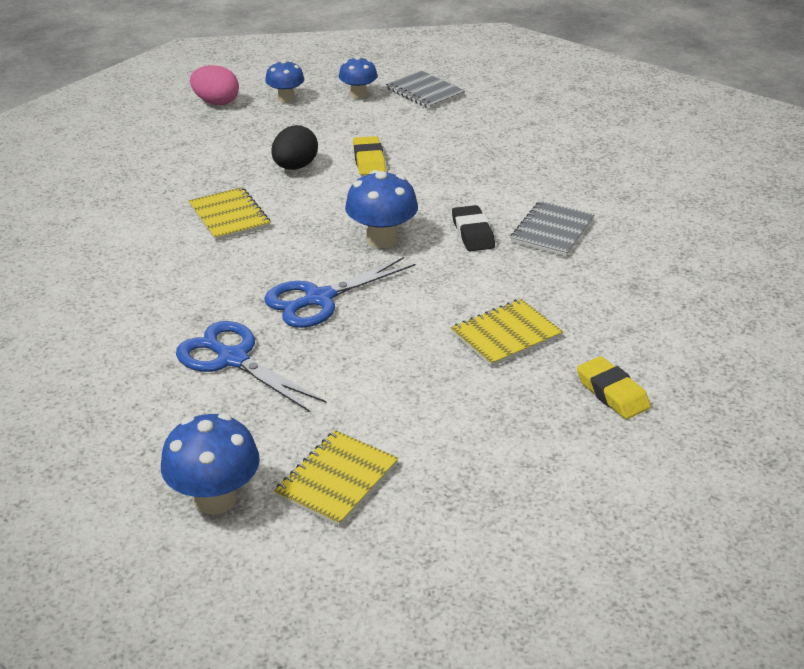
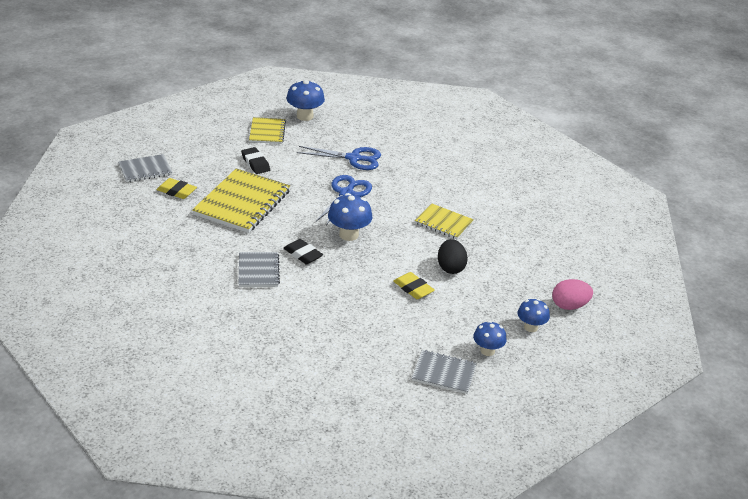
camera: 145 degrees right, 0 degrees up
yellow notebook [451,299,563,367] -> yellow notebook [192,168,290,233], size x1.77
none -> grey notebook [118,154,172,182]
none -> black eraser [241,147,270,174]

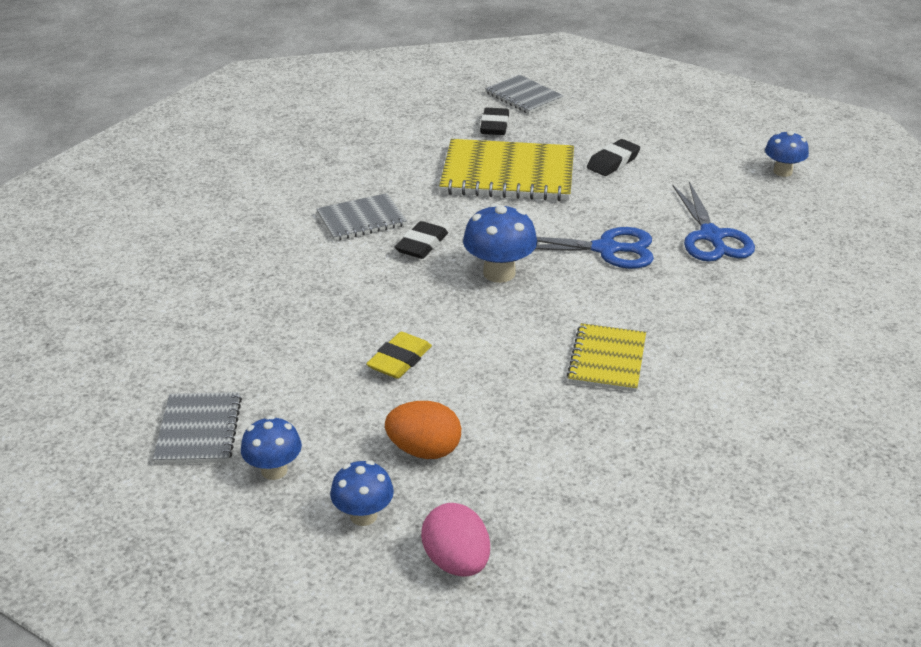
camera: 75 degrees right, 0 degrees up
yellow eraser [157,178,197,199] -> black eraser [480,108,509,135]
yellow notebook [249,117,286,144] -> none
blue mushroom [286,80,325,121] -> blue mushroom [765,131,809,177], size x0.66
black egg [438,239,468,274] -> none
none -> orange egg [385,401,461,459]

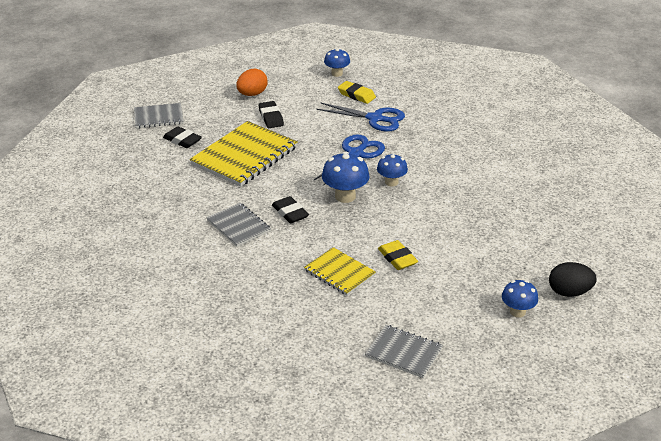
camera: 60 degrees left, 0 degrees up
blue mushroom [241,416,302,480] -> blue mushroom moved to [377,153,408,187]
grey notebook [316,193,407,241] -> grey notebook turned 45 degrees counterclockwise [206,203,271,247]
orange egg [385,401,461,459] -> orange egg moved to [236,69,268,96]
pink egg [421,503,490,577] -> black egg [549,262,597,297]
yellow notebook [567,323,646,392] -> yellow notebook moved to [304,247,376,296]
none -> yellow eraser [338,81,376,104]

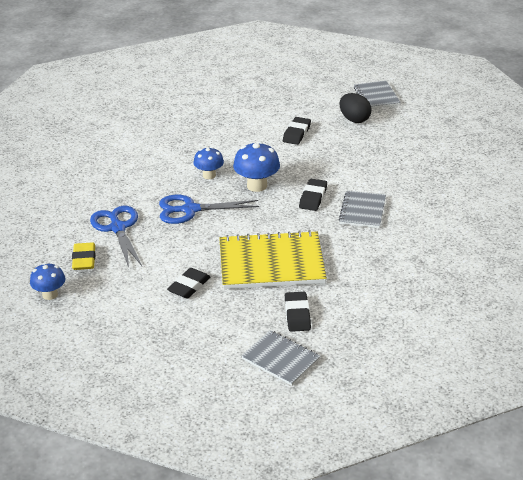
camera: 130 degrees left, 0 degrees up
orange egg [236,69,268,96] -> none
yellow notebook [304,247,376,296] -> none
yellow eraser [378,240,418,270] -> black eraser [283,117,311,145]
blue mushroom [502,280,538,318] -> none
black egg [549,262,597,297] -> black egg moved to [340,93,371,123]

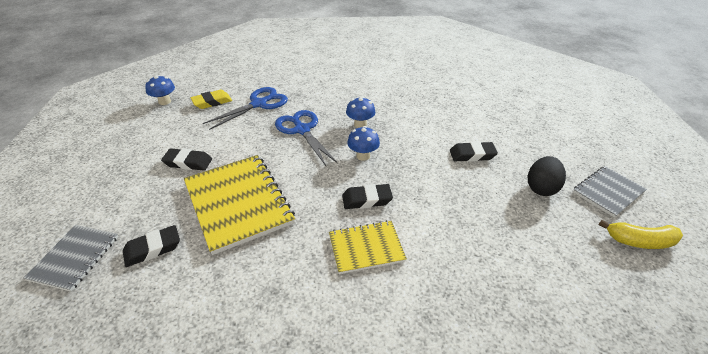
camera: 65 degrees right, 5 degrees up
blue mushroom [233,141,280,192] -> blue mushroom [347,126,380,161], size x0.66
grey notebook [338,191,386,228] -> yellow notebook [329,220,407,274]
none -> yellow banana [599,220,683,249]

